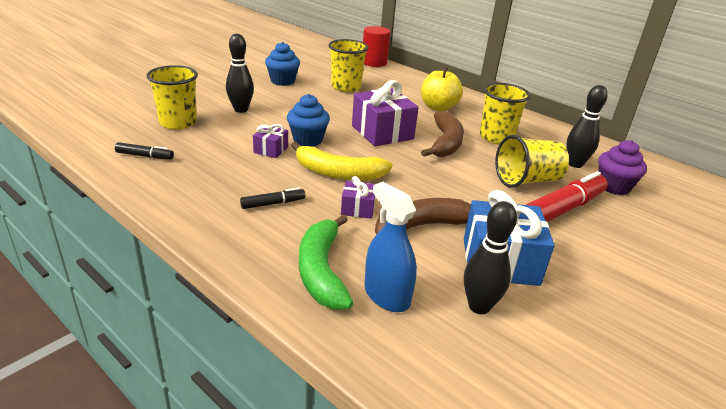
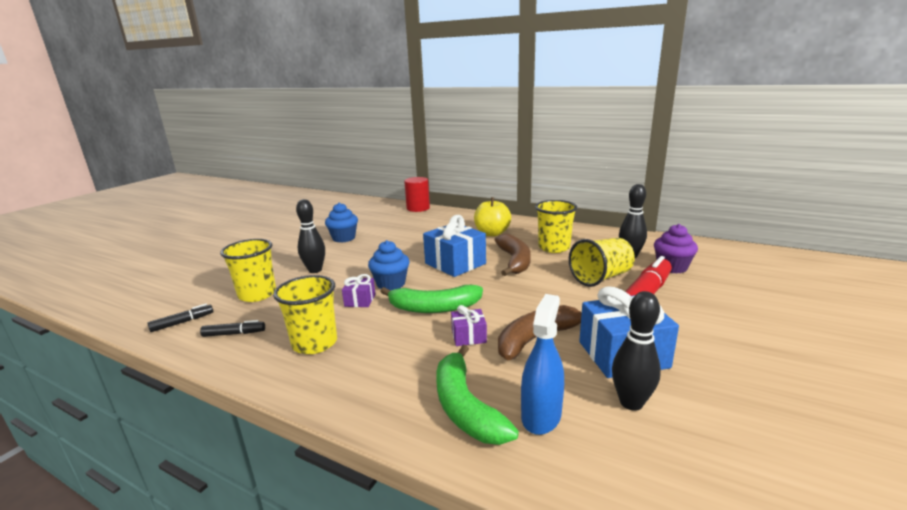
camera: 10 degrees left, 10 degrees down
black marker [240,187,305,209] -> black marker moved to [147,304,213,332]
yellow banana [291,142,393,180] -> green banana [380,285,483,313]
yellow cup [328,39,369,92] -> yellow cup moved to [273,275,337,354]
purple gift [352,80,419,146] -> blue gift [423,215,486,277]
blue spray bottle [364,182,417,312] -> blue spray bottle turned 75 degrees clockwise [521,294,564,435]

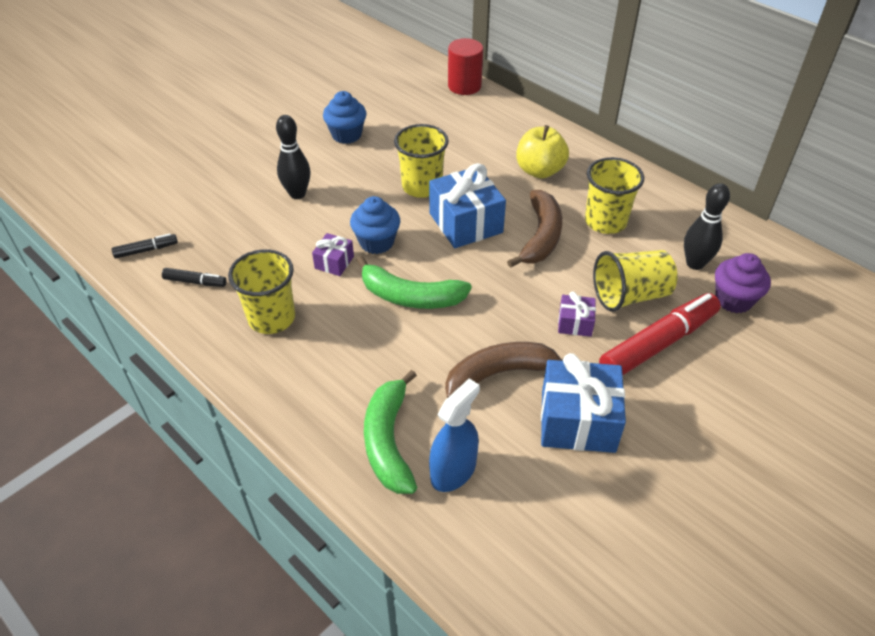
camera: 15 degrees right, 25 degrees up
yellow cup [220,239,276,302] -> yellow cup moved to [394,124,449,198]
purple gift [451,305,487,346] -> purple gift moved to [558,291,596,337]
black bowling pin [612,291,661,411] -> none

